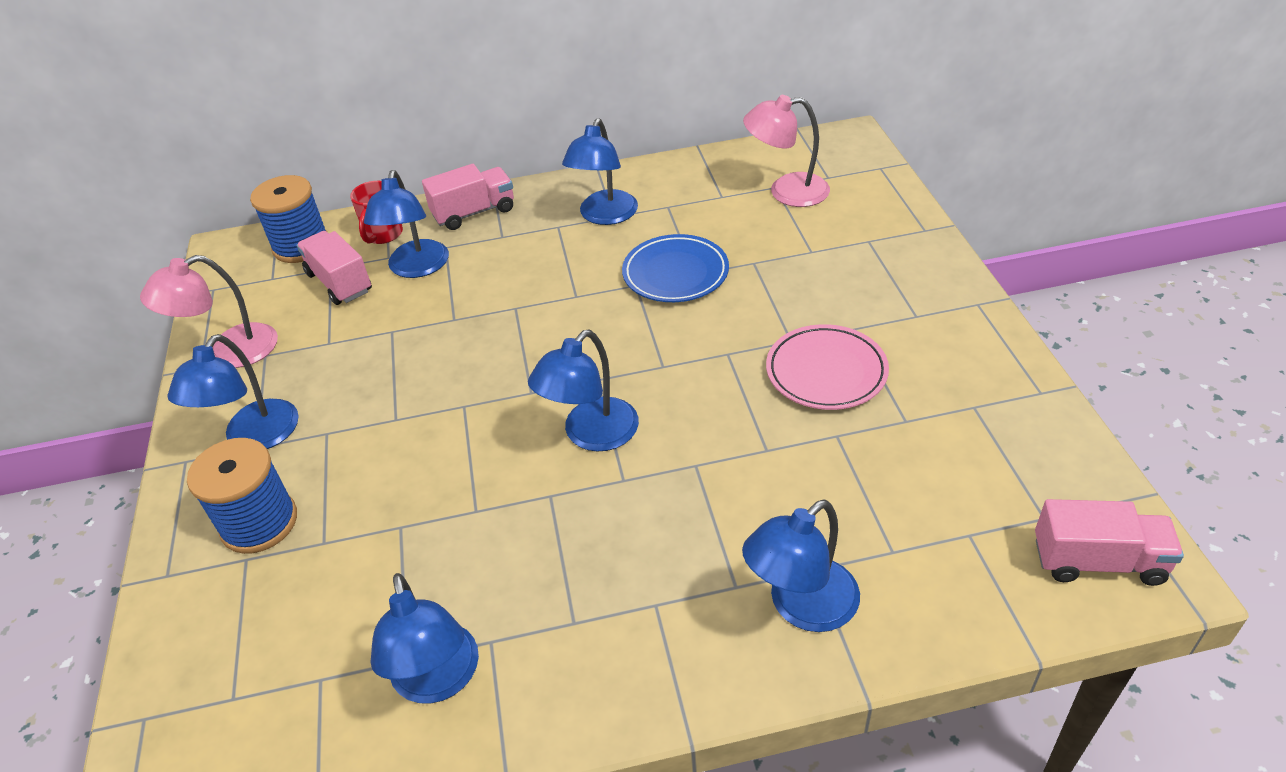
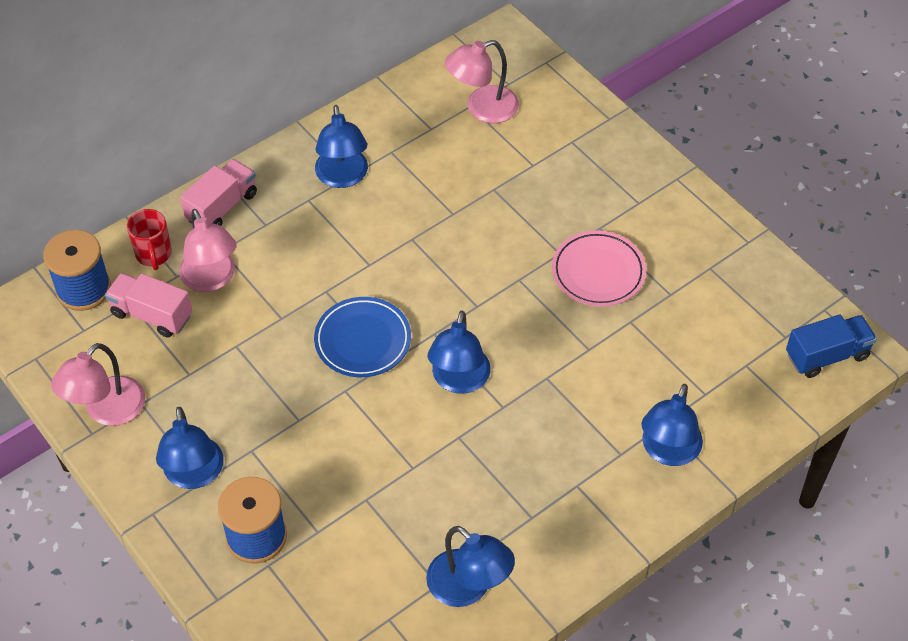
camera: 30 degrees left, 10 degrees up
blue lamp [364,170,449,278] -> pink lamp [179,209,237,292]
blue plate [622,234,729,302] -> blue plate moved to [314,297,411,377]
pink truck [1035,499,1184,586] -> blue truck [786,314,877,378]

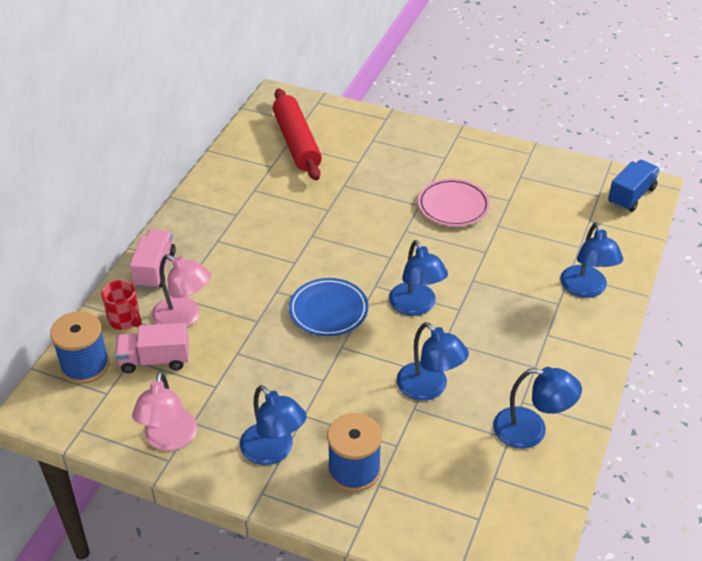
camera: 30 degrees left, 10 degrees down
blue lamp [315,105,368,188] -> blue lamp moved to [397,322,469,401]
pink lamp [445,40,519,123] -> red rolling pin [273,88,322,180]

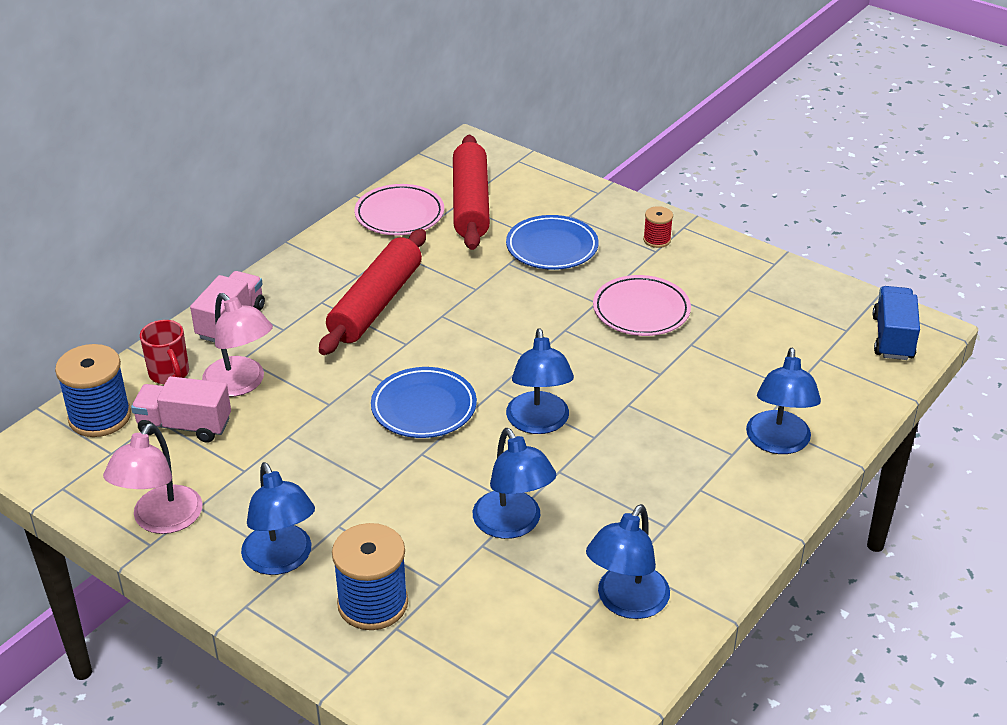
camera: 15 degrees right, 5 degrees down
blue lamp [493,367,582,449] -> blue lamp turned 90 degrees clockwise [586,504,670,619]
blue truck [608,160,660,212] -> blue truck turned 45 degrees counterclockwise [873,286,920,360]
none -> red rolling pin [319,229,426,355]
none -> pink plate [354,184,444,235]
none -> blue plate [506,215,599,270]
none -> red spool [643,206,673,248]

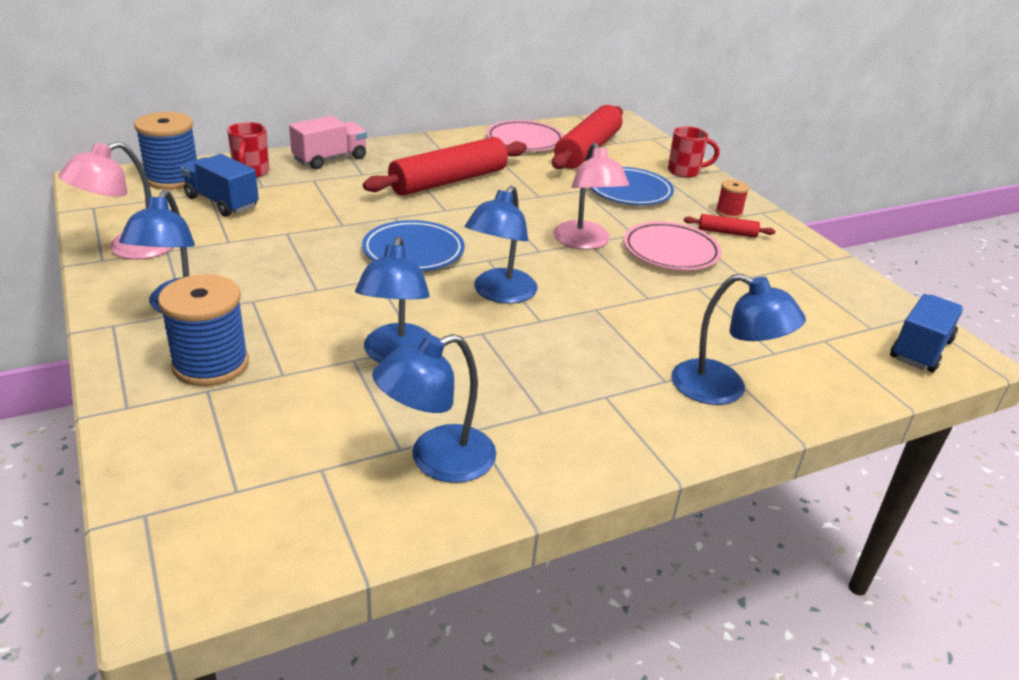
camera: 25 degrees right, 5 degrees down
pink truck [131,376,231,442] -> blue truck [181,154,259,217]
pink lamp [202,293,273,397] -> pink lamp moved to [553,143,629,250]
blue lamp [746,348,821,454] -> blue lamp turned 90 degrees counterclockwise [671,274,806,405]
none -> red mug [668,126,720,178]
none -> red rolling pin [684,214,775,238]

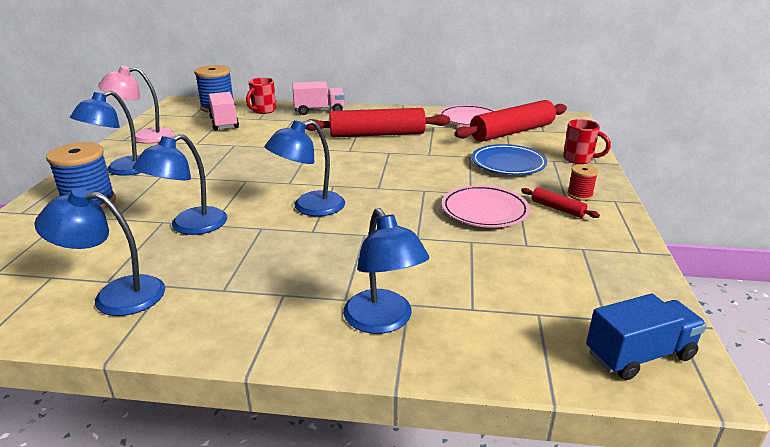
camera: 35 degrees right, 5 degrees down
blue truck [181,154,259,217] -> pink truck [209,92,239,131]
blue plate [362,220,465,271] -> none
pink lamp [553,143,629,250] -> none

